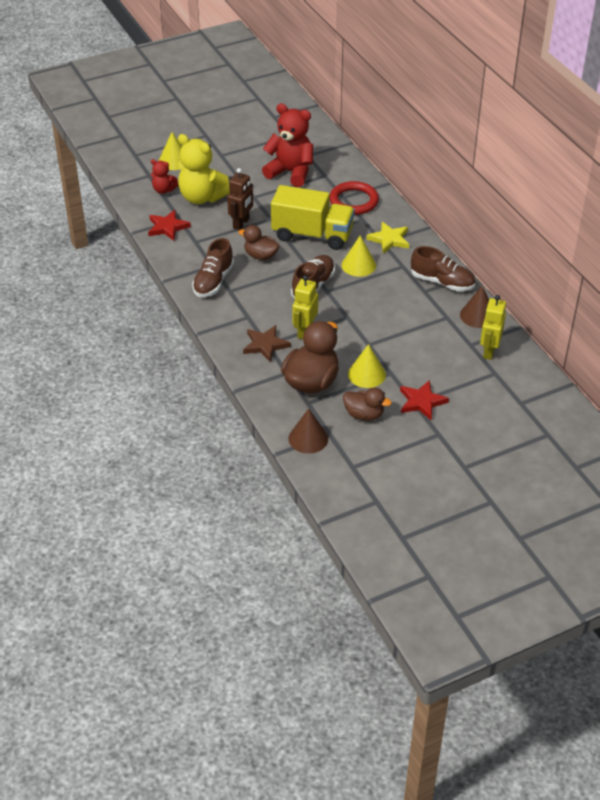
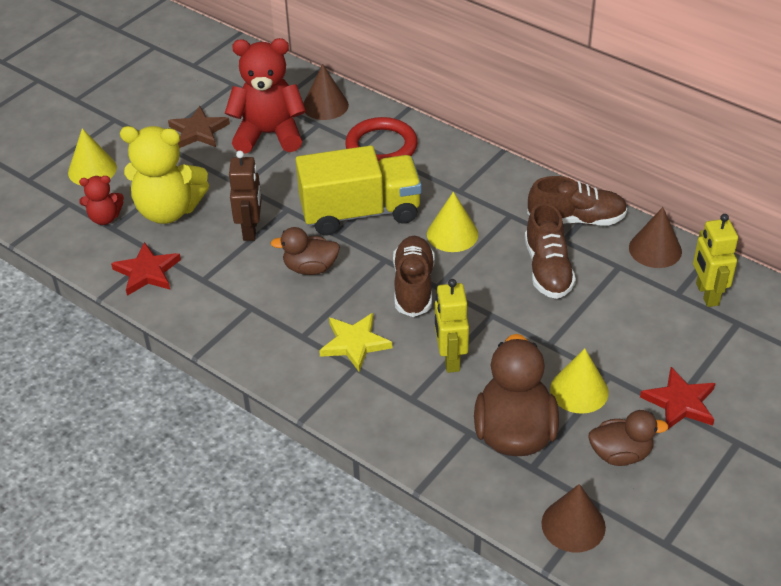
camera: 25 degrees left, 0 degrees up
brown shoe [192,238,234,297] -> brown shoe moved to [525,202,576,299]
brown star [243,325,291,363] -> brown star moved to [168,106,230,148]
yellow star [366,222,409,253] -> yellow star moved to [319,313,392,372]
none -> brown cone [303,64,349,120]

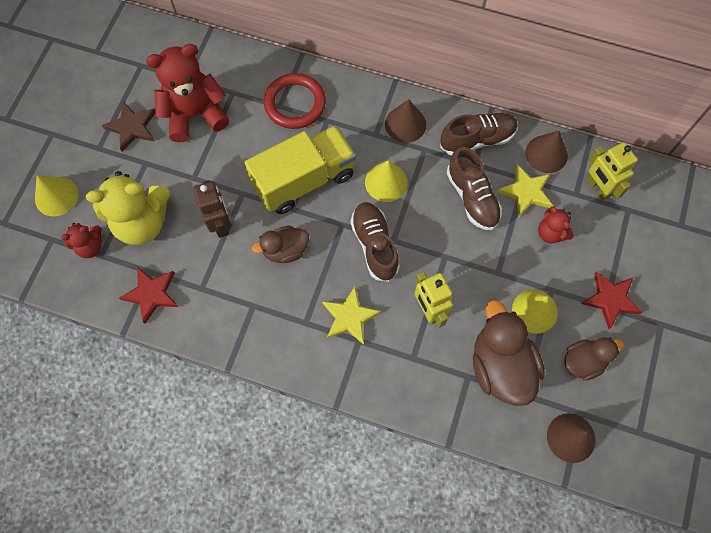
camera: 20 degrees left, 25 degrees up
brown cone [303,64,349,120] -> brown cone moved to [385,99,426,143]
none -> yellow star [497,165,553,217]
none -> red teddy bear [538,206,574,243]

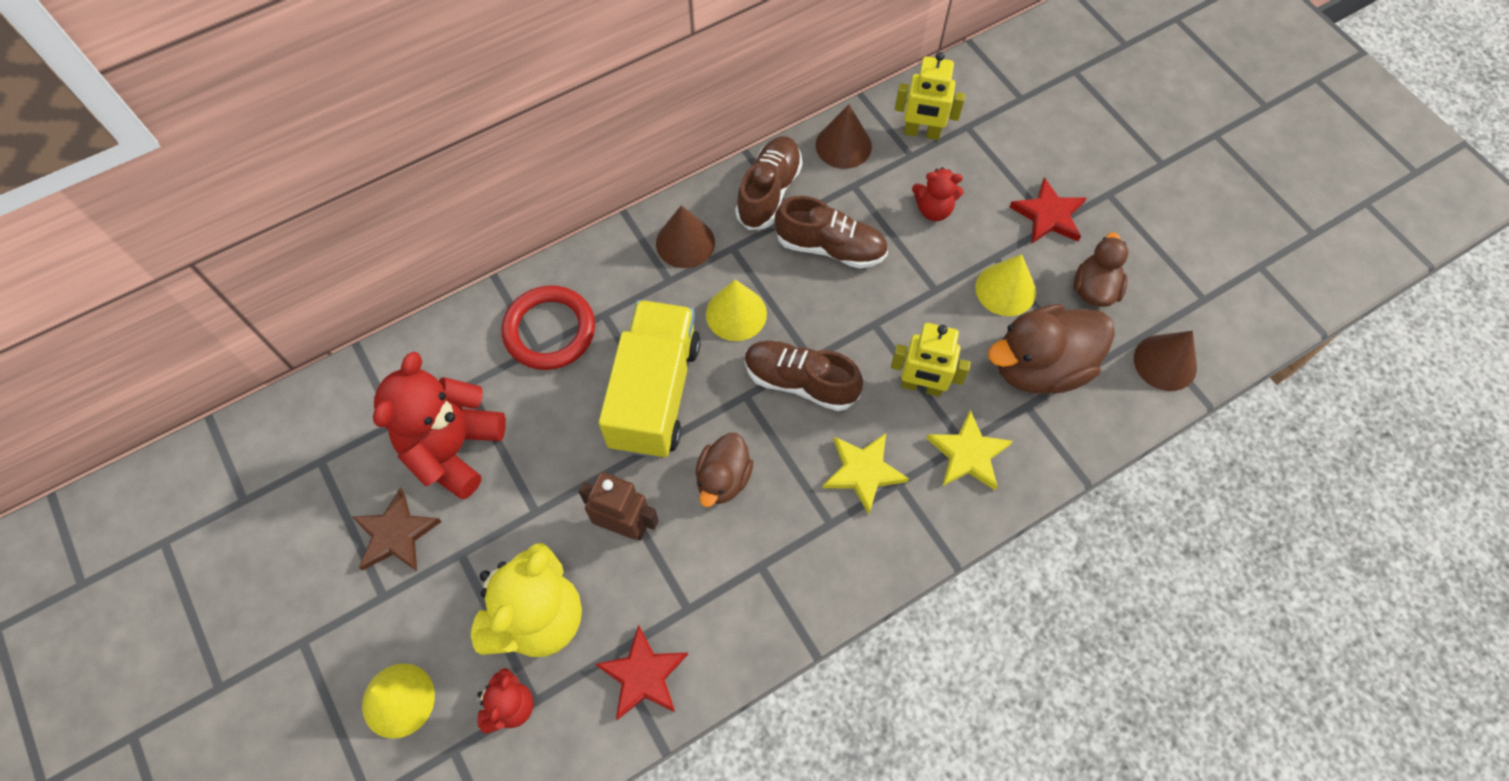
camera: 50 degrees left, 5 degrees down
brown duck [473,300,545,406] -> brown duck turned 45 degrees counterclockwise [988,304,1115,394]
yellow star [497,165,553,217] -> yellow star moved to [926,410,1013,490]

